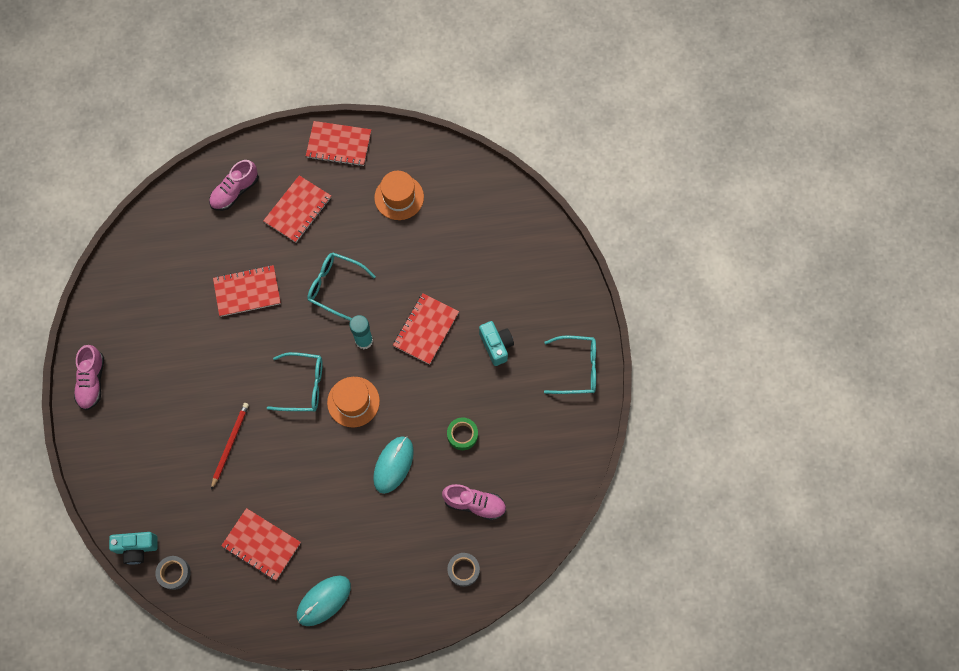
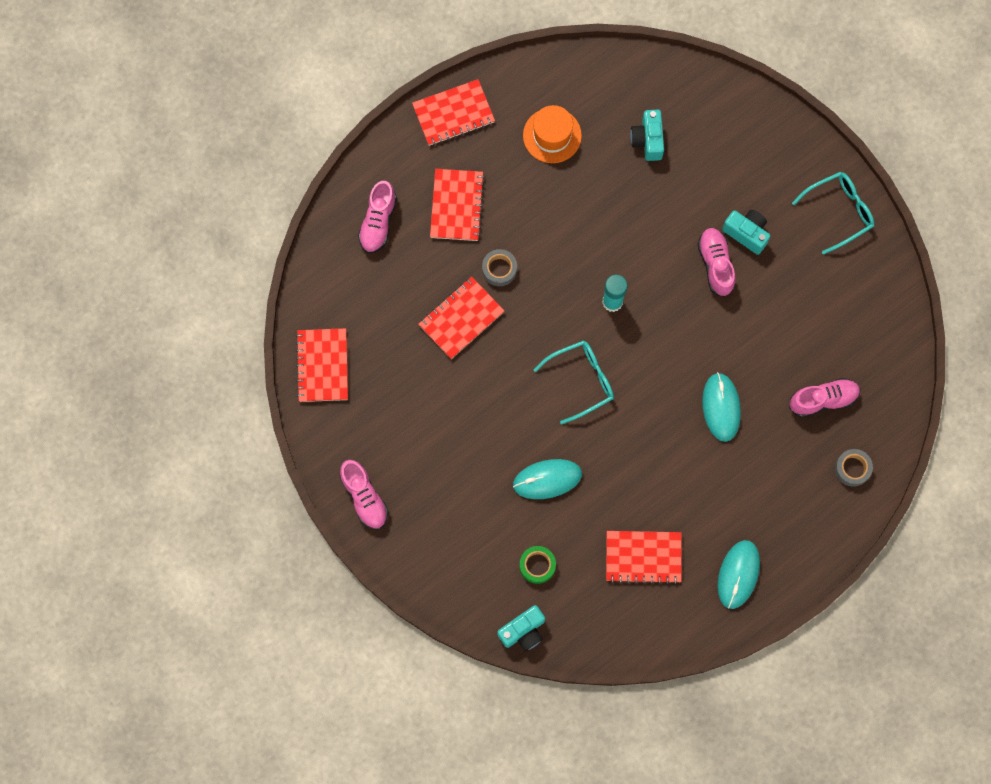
camera: 30 degrees left, 5 degrees up
grey tape [155,556,191,590] -> grey tape moved to [482,249,517,286]
red pencil [211,403,249,490] -> turquoise mouse [513,459,582,499]
turquoise glasses [307,253,376,321] -> none
orange hat [327,377,380,427] -> none
red notebook [393,293,459,365] -> red notebook moved to [296,328,348,402]
green tape [447,417,478,450] -> green tape moved to [519,546,556,584]
none -> turquoise camera [630,110,664,161]
none -> pink shoe [698,228,736,297]

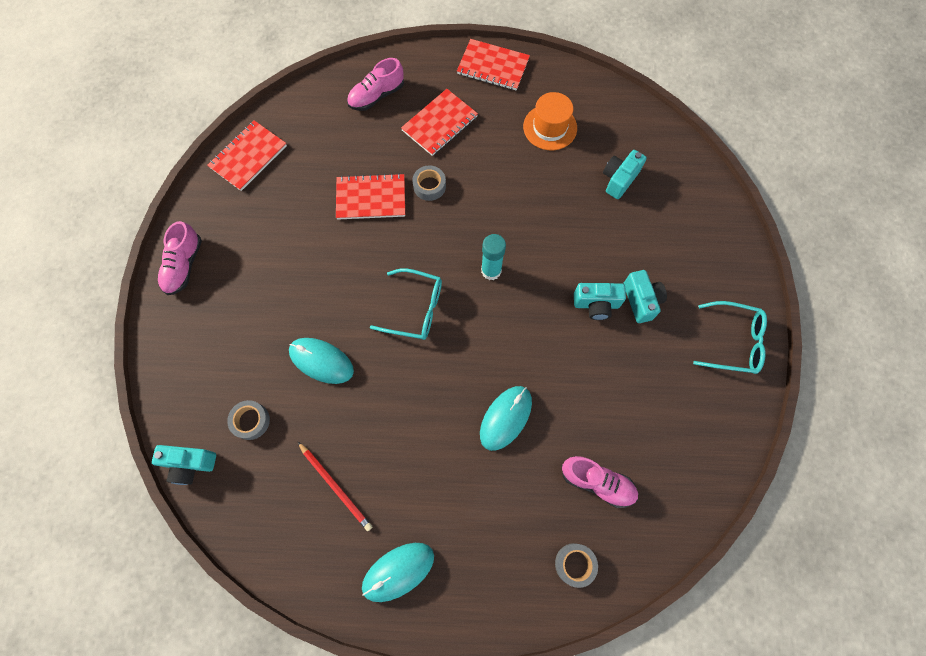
camera: 40 degrees right, 5 degrees down
green tape [519,546,556,584] -> grey tape [227,400,270,440]
red notebook [606,531,682,584] -> red pencil [298,442,372,531]
pink shoe [698,228,736,297] -> turquoise camera [574,283,626,320]

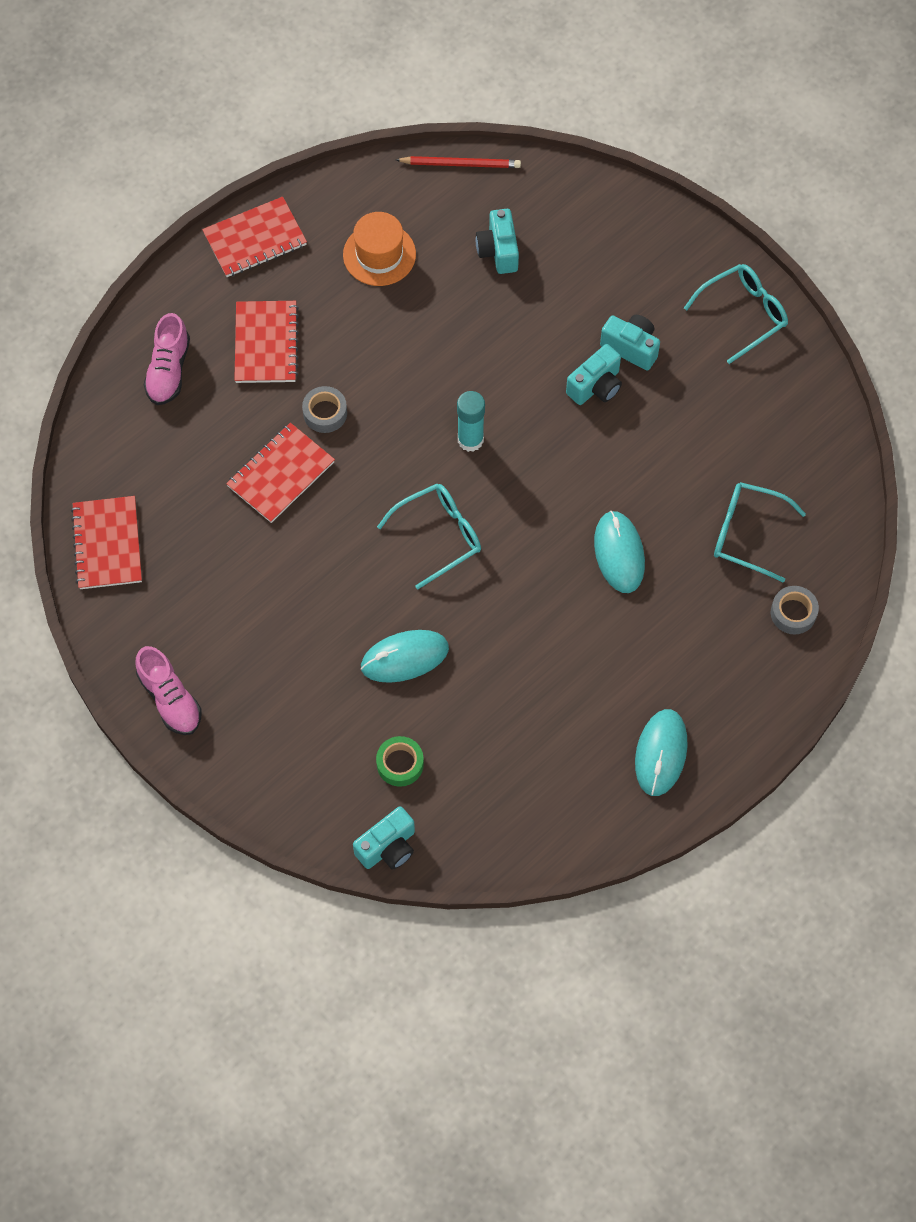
camera: 45 degrees left, 5 degrees down
grey tape [227,400,270,440] -> green tape [376,736,424,787]
red pencil [298,442,372,531] -> red pencil moved to [396,156,521,168]
pink shoe [562,456,638,508] -> turquoise glasses [714,482,806,582]

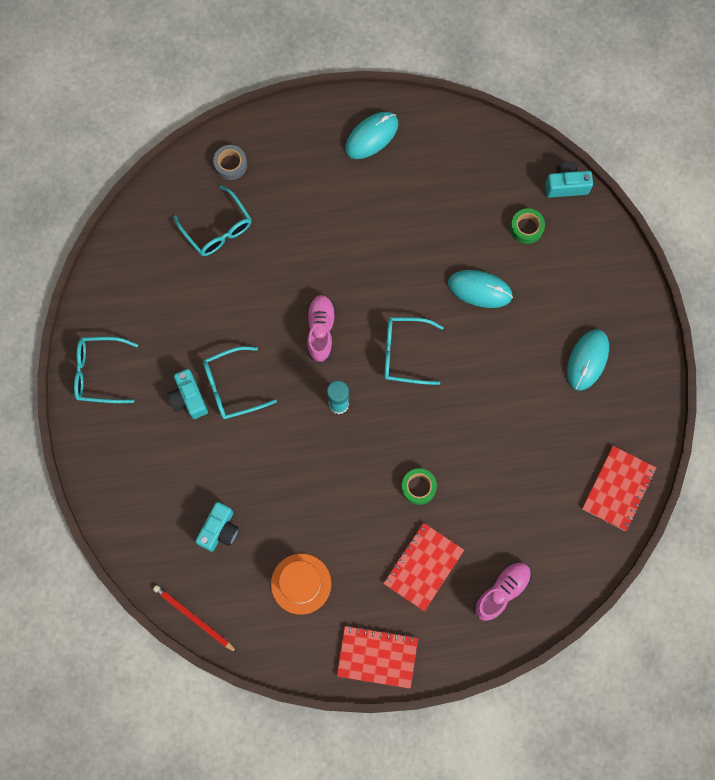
camera: 145 degrees left, 10 degrees up
pink shoe [135,646,202,735] -> pink shoe moved to [307,295,336,363]
red notebook [226,423,335,523] -> none
grey tape [302,386,347,433] -> green tape [401,468,437,505]
turquoise camera [566,344,622,405] -> turquoise glasses [203,346,277,419]
turquoise mouse [594,511,645,593] -> turquoise mouse moved to [567,329,609,391]

